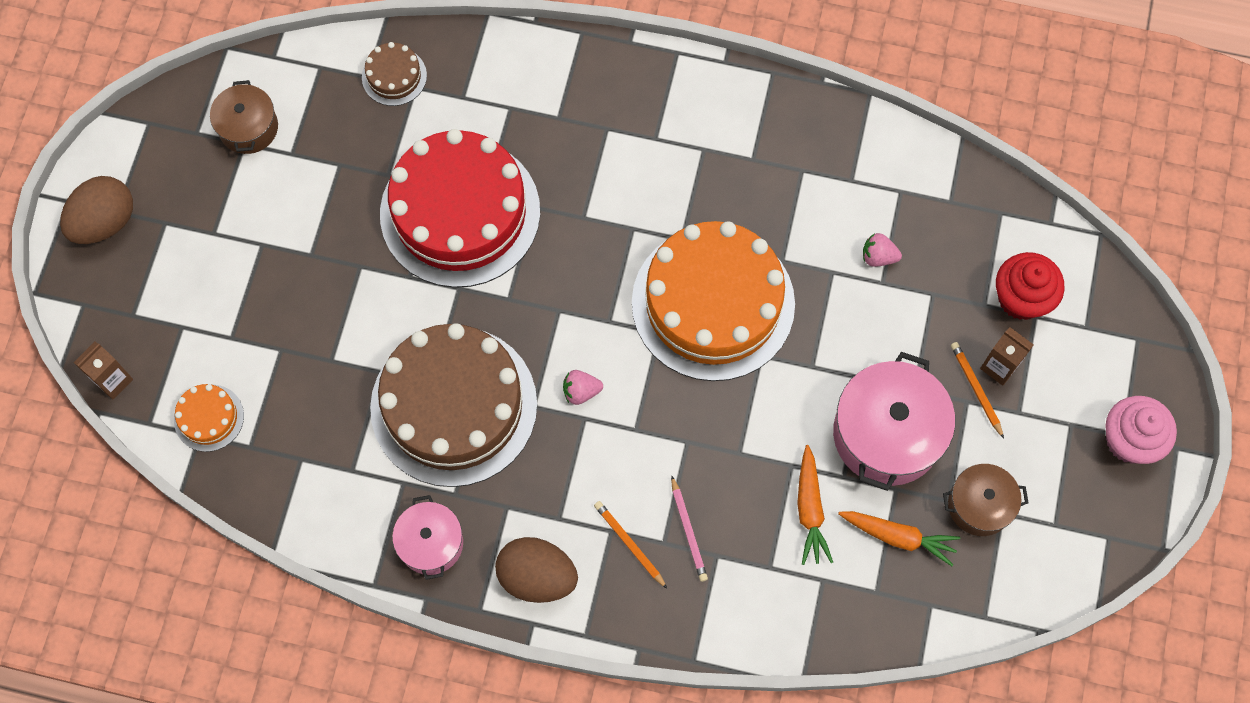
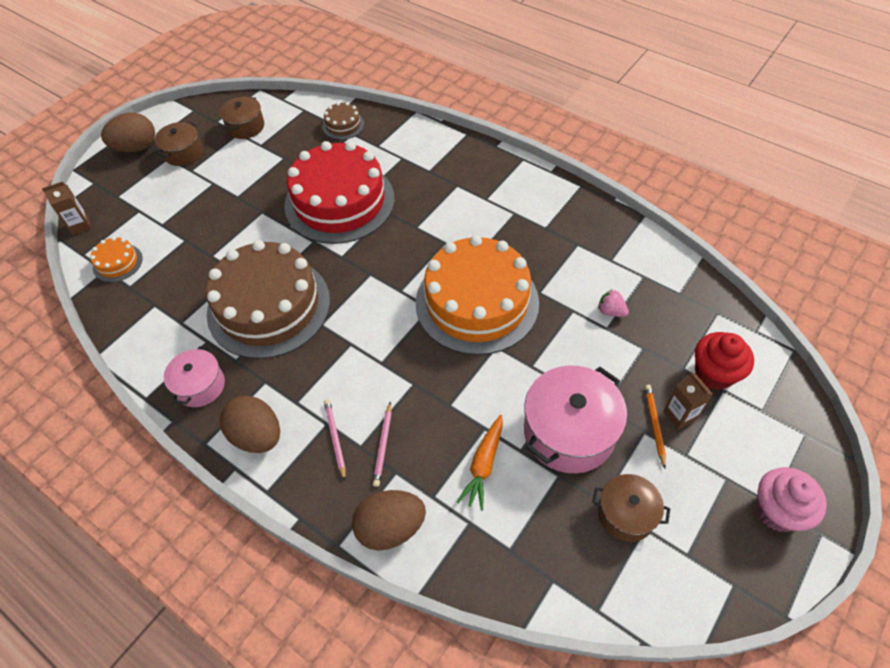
camera: 25 degrees right, 15 degrees down
pink strawberry [563,370,603,405] -> none
orange pencil [594,501,667,589] -> pink pencil [324,399,345,481]
orange carrot [838,511,960,566] -> none
none -> brown pot [155,122,203,166]
none -> brown egg [352,490,426,551]

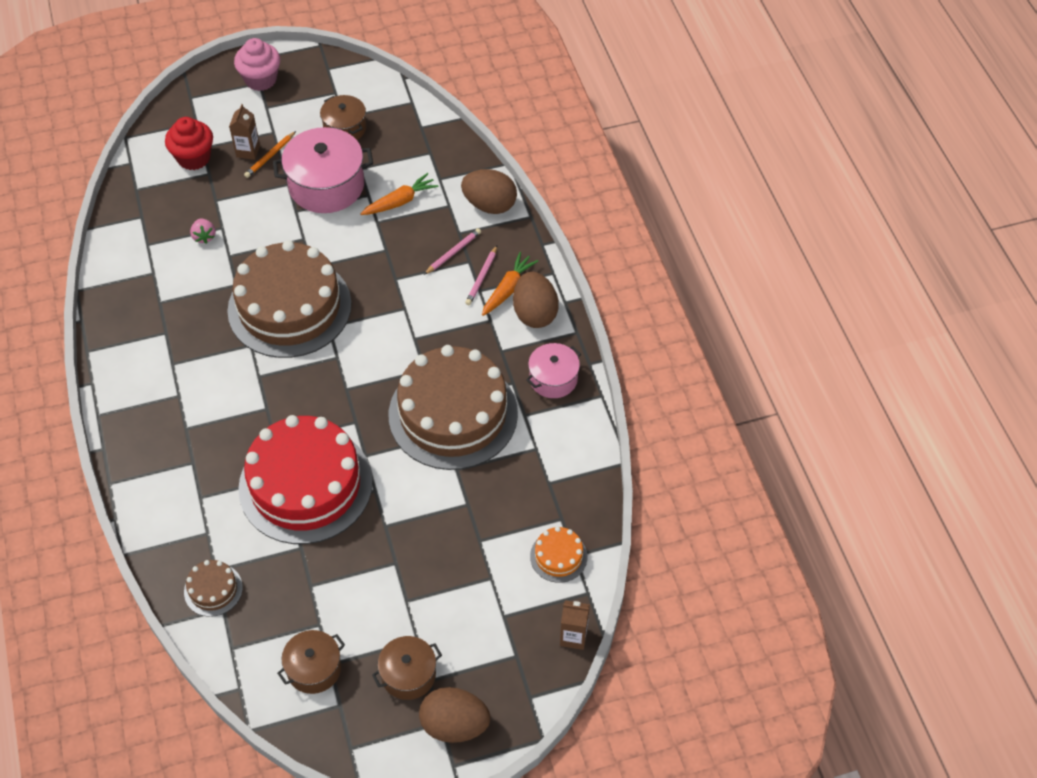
camera: 145 degrees left, 0 degrees up
orange cake [416,235,539,355] -> brown cake [227,240,351,358]
none -> orange carrot [482,252,538,316]

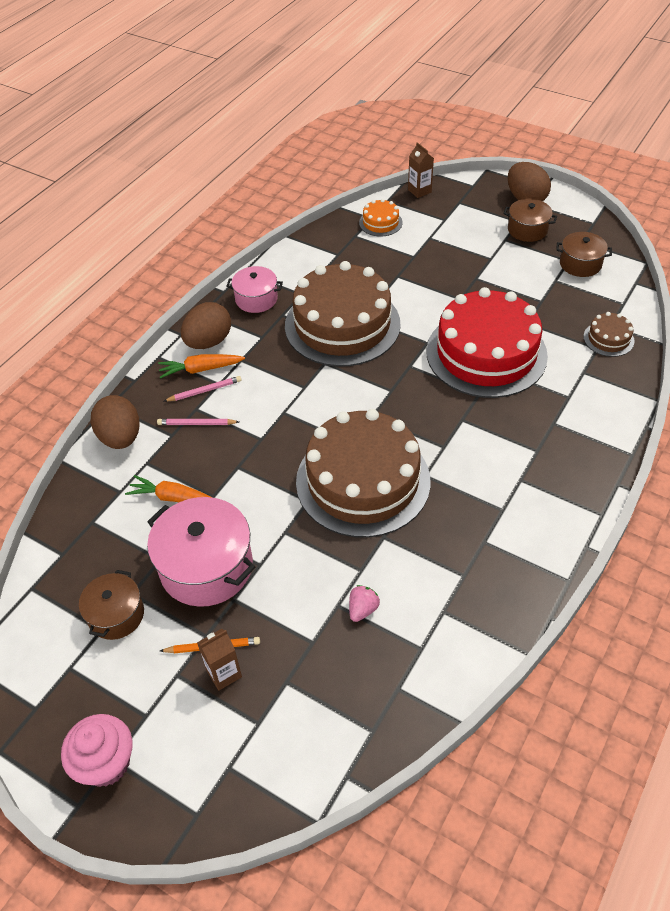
camera: 130 degrees left, 5 degrees down
red cupcake [165,117,213,170] -> none

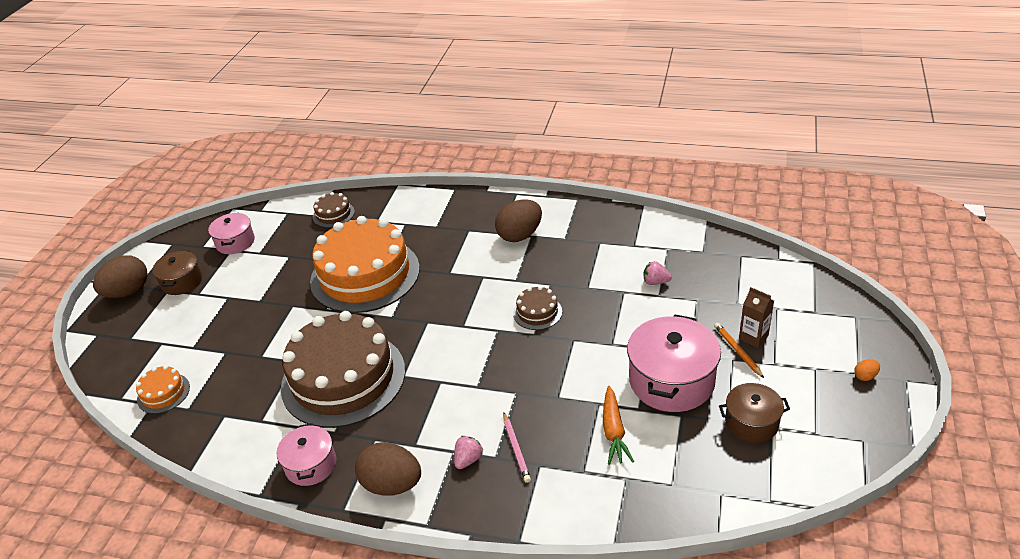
camera: 105 degrees left, 10 degrees down
pink cupcake [61,714,133,787] -> orange egg [854,359,880,381]
brown egg [91,395,140,449] -> brown egg moved to [495,200,542,242]
orange carrot [158,354,245,379] -> none
pink pencil [164,376,241,401] -> pink strawberry [454,436,483,469]
brown cake [296,409,431,538] -> brown cake [513,286,562,330], size x0.42
brown carton [408,142,434,198] -> none
red cake [427,287,548,398] -> orange cake [310,216,420,313]
brown pot [556,232,612,277] -> pink pot [208,213,255,254]

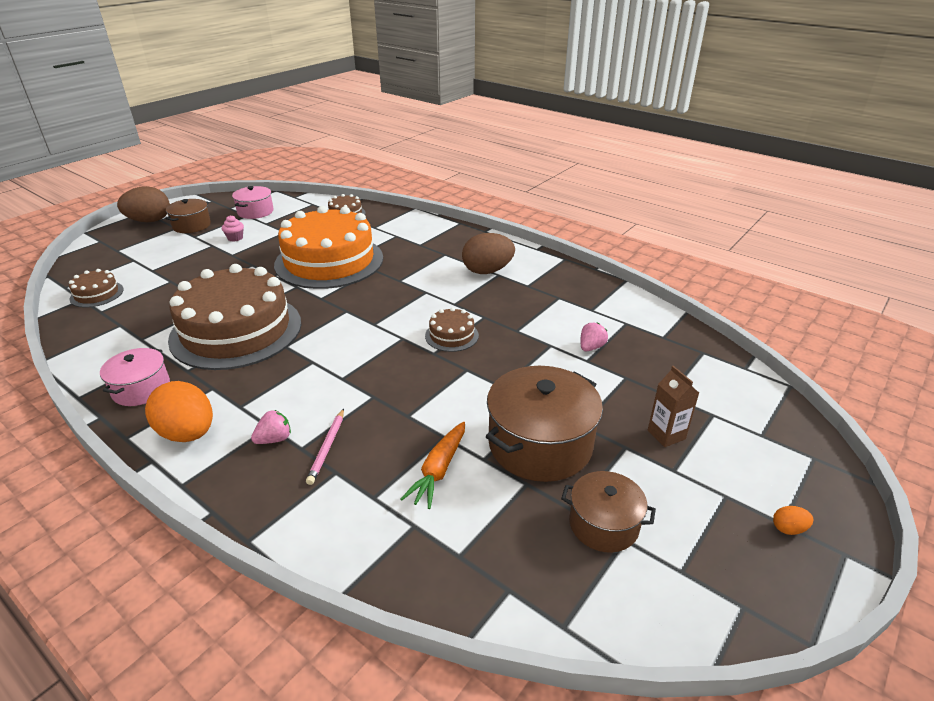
camera: 20 degrees right, 5 degrees down
orange cake [136,365,190,414] -> brown cake [69,269,124,308]
brown egg [355,442,421,496] -> orange egg [145,381,213,442]
pink pot [627,314,721,412] -> brown pot [486,366,603,482]
pink strawberry [644,261,672,285] -> pink strawberry turned 90 degrees clockwise [580,322,608,351]
orange pencil [714,323,764,378] -> none
none -> pink cupcake [222,215,244,242]

